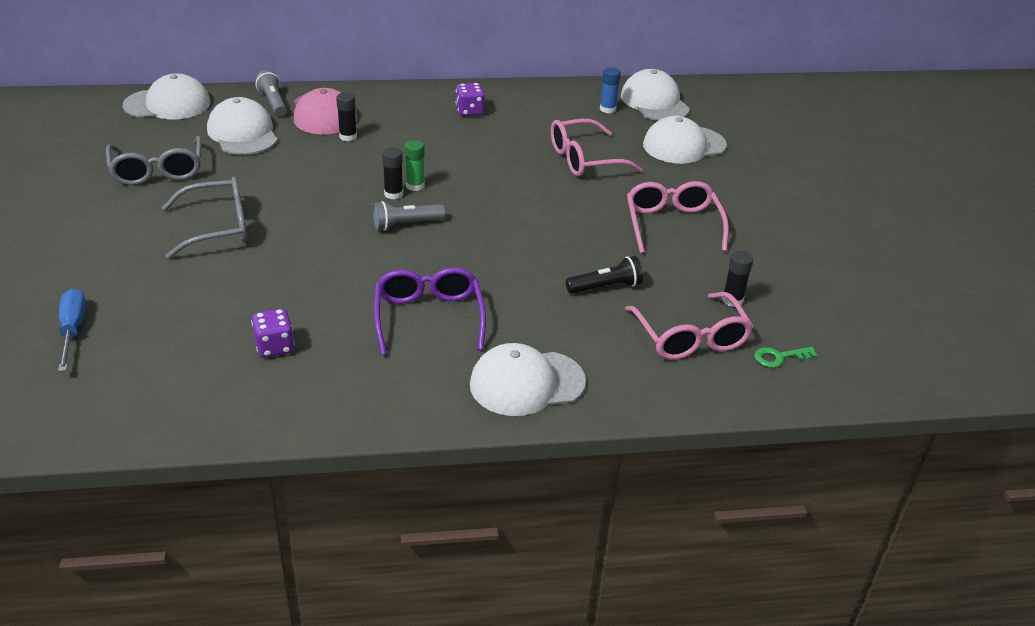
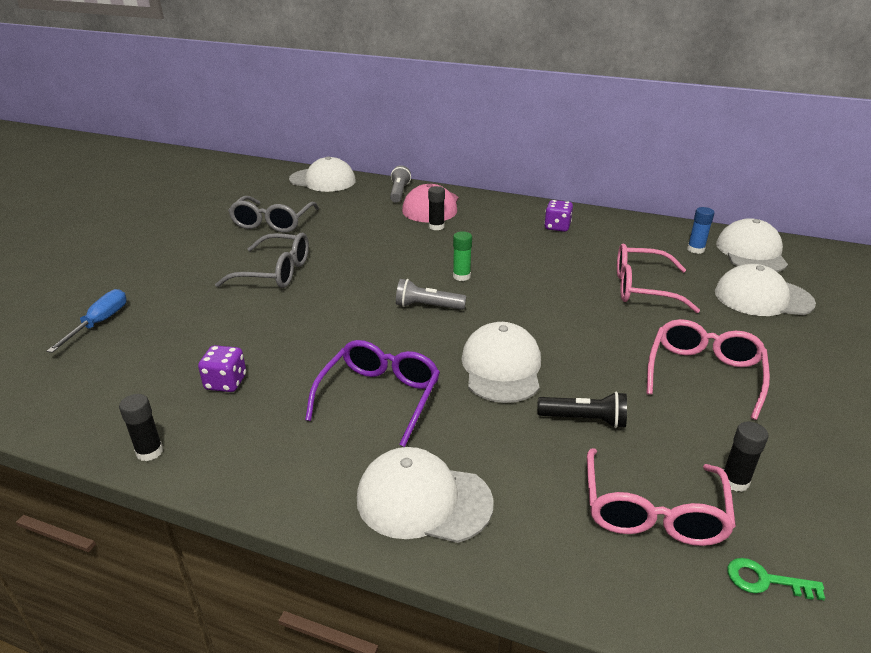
camera: 30 degrees right, 5 degrees down
white cap [207,97,278,155] -> white cap moved to [461,322,541,403]
black glue stick [382,148,403,199] -> black glue stick moved to [119,394,163,461]

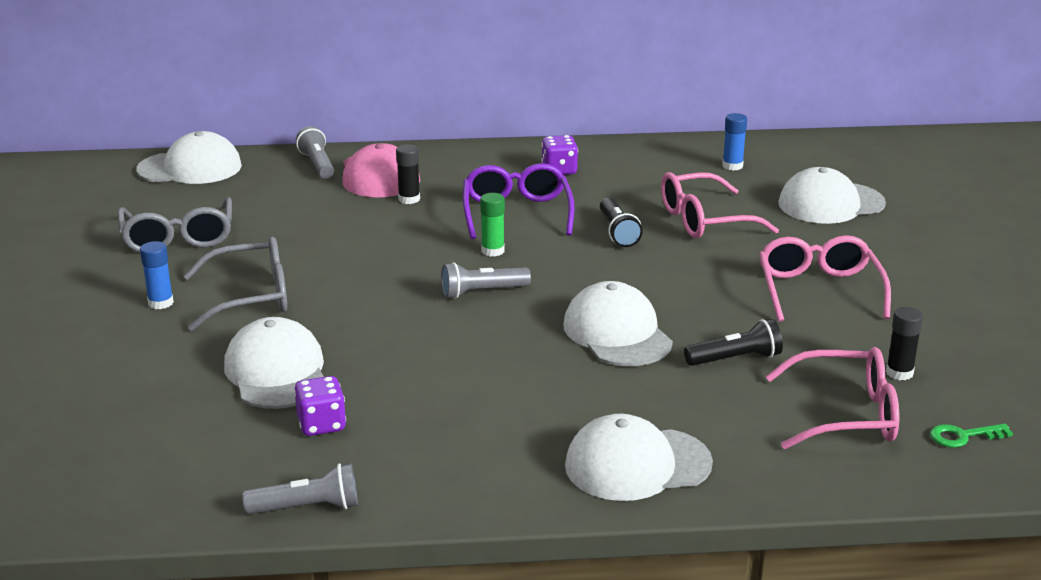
camera: 25 degrees left, 5 degrees down
blue screwdriver [47,289,126,353] -> none
black glue stick [119,394,163,461] -> grey flashlight [242,463,358,514]
purple glasses [305,340,440,447] -> purple glasses moved to [463,163,574,239]
pink glasses [587,448,736,546] -> pink glasses turned 75 degrees counterclockwise [765,347,899,449]
white cap [716,218,788,272] -> white cap moved to [224,317,324,409]
none -> blue glue stick [140,241,174,309]
none -> black flashlight [600,197,643,247]

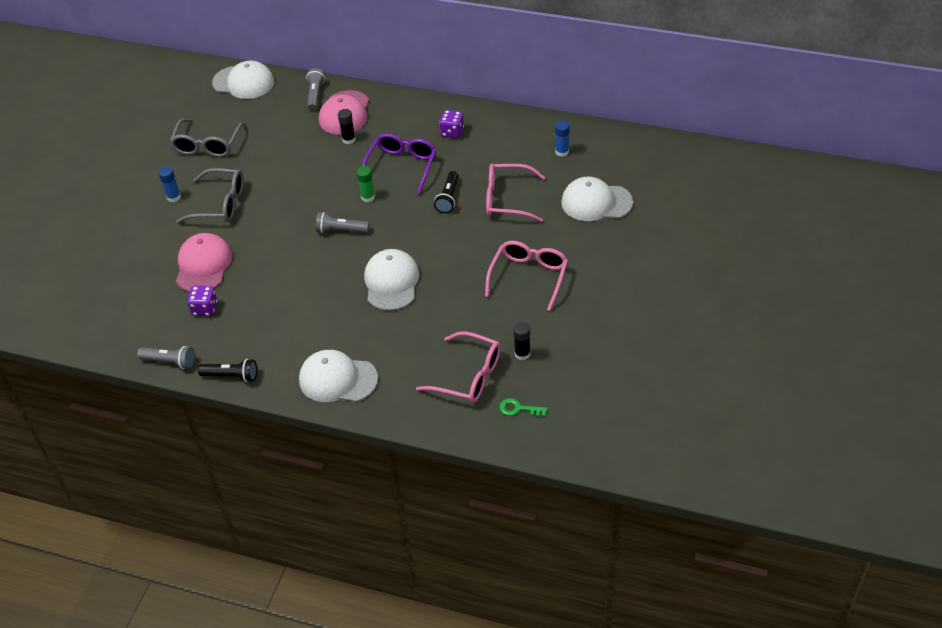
camera: 25 degrees right, 20 degrees up
white cap [224,317,324,409] -> pink cap [176,233,232,292]
black flashlight [684,319,783,366] -> black flashlight moved to [198,359,257,382]

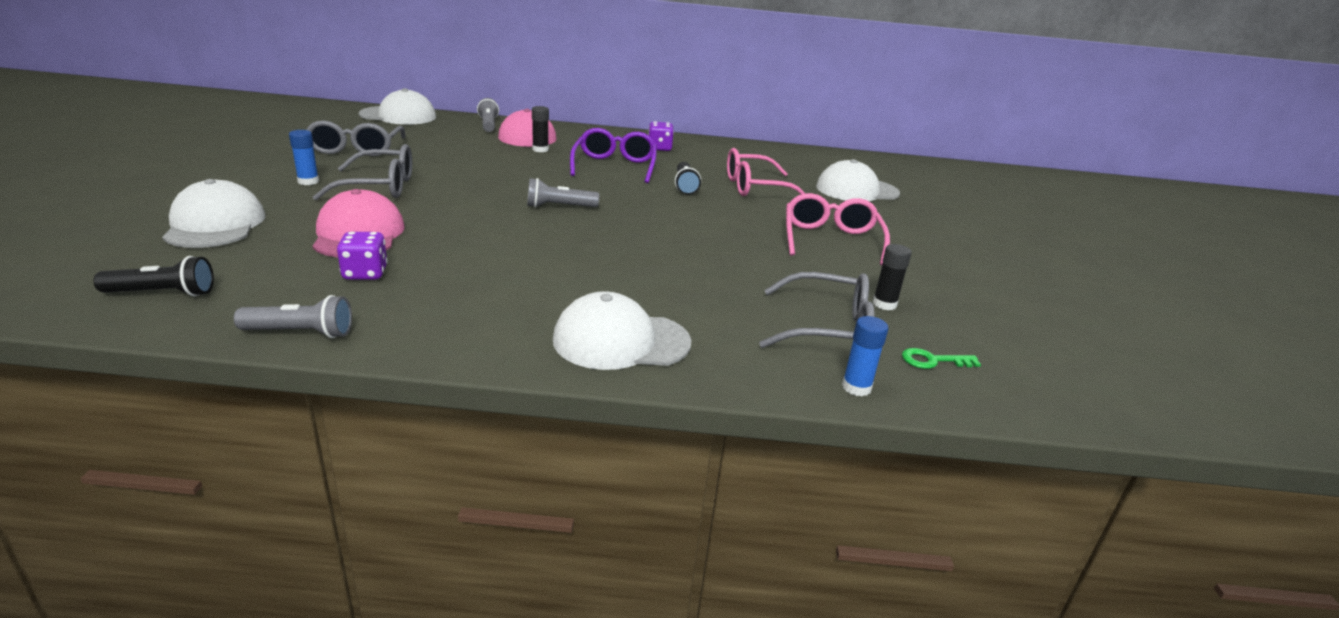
camera: 20 degrees left, 20 degrees down
black flashlight [198,359,257,382] -> black flashlight moved to [94,256,214,296]
green glue stick [357,166,375,202] -> none
white cap [364,249,420,311] -> white cap moved to [162,179,266,248]
pink glasses [416,331,501,403] -> grey glasses [759,272,875,348]
blue glue stick [555,121,570,157] -> blue glue stick moved to [842,316,888,397]

